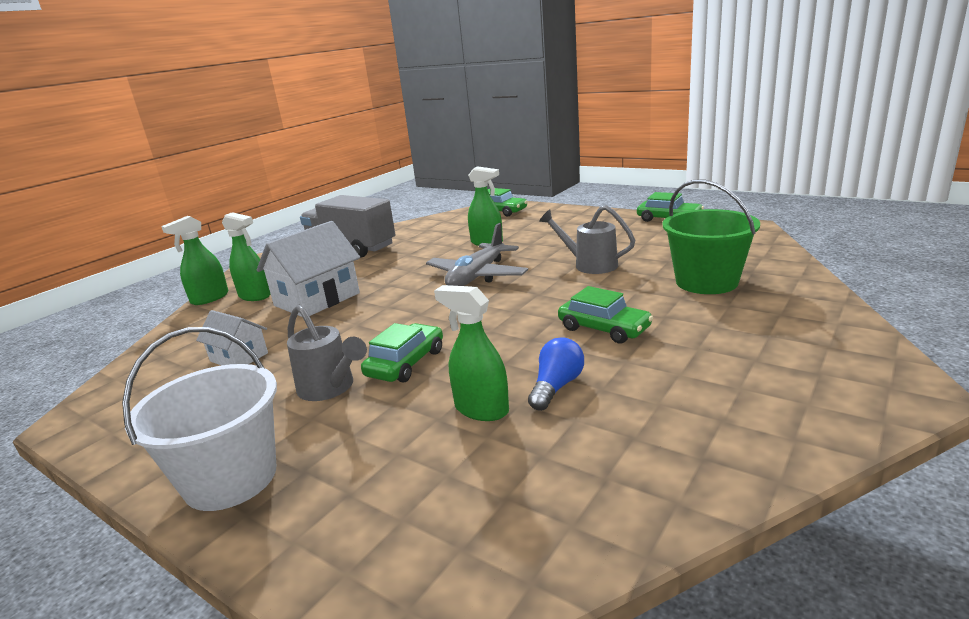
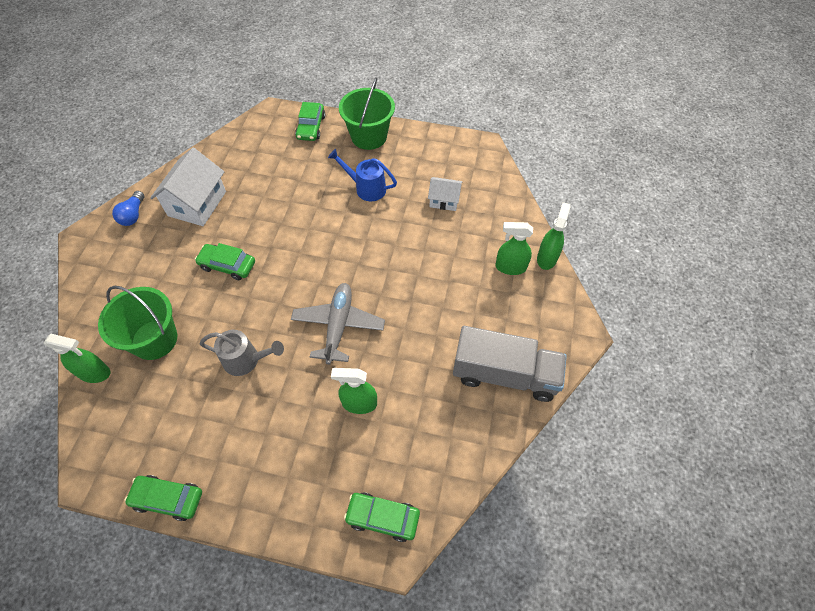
camera: 155 degrees right, 35 degrees up
white bucket [122,327,277,511] -> green bucket [339,77,395,150]
white house [257,221,360,317] -> white house moved to [150,148,226,226]
grey watering can [287,305,367,401] -> blue watering can [328,149,397,201]
green car [361,323,443,382] -> green car moved to [295,102,325,141]
green spray bottle [434,285,509,421] -> green spray bottle moved to [44,334,110,383]
blue light bulb [528,337,584,411] -> blue light bulb moved to [112,191,144,226]

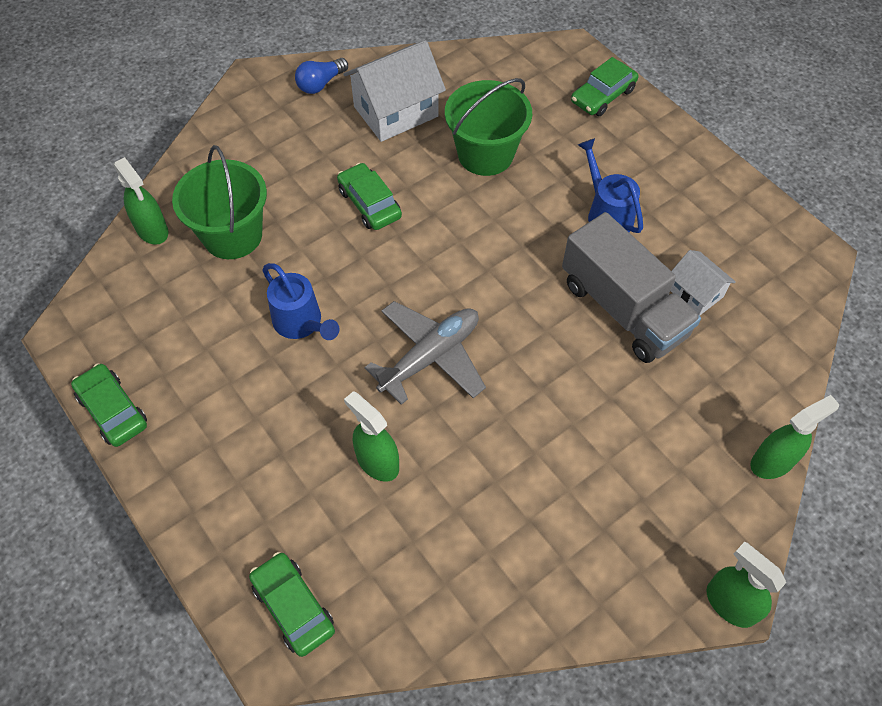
camera: 40 degrees right, 0 degrees up
grey watering can [200,330,284,376] -> blue watering can [262,263,339,340]
green bucket [339,77,395,150] -> green bucket moved to [445,78,532,176]
grey truck [453,326,567,402] -> grey truck moved to [562,212,701,363]
green spray bottle [495,222,533,275] -> green spray bottle moved to [706,542,786,628]

